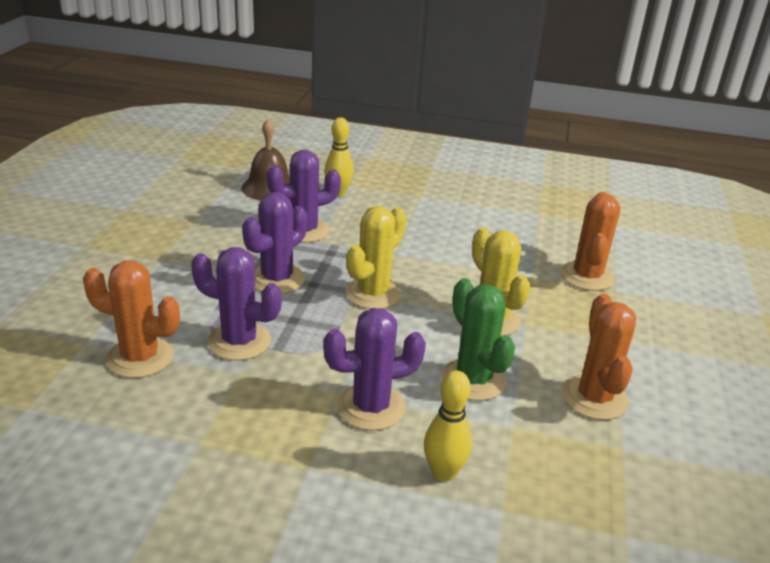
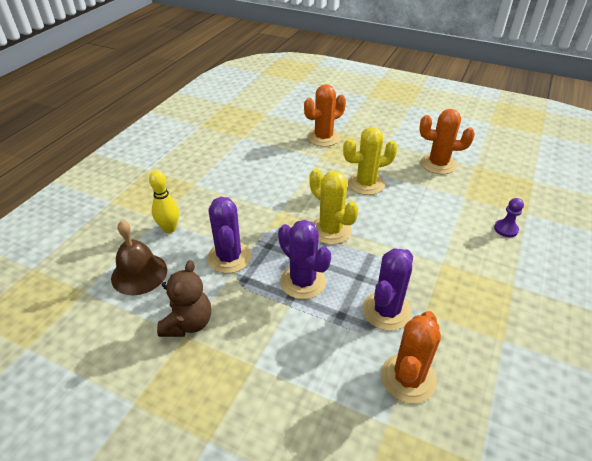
camera: 75 degrees left, 10 degrees up
purple cactus [323,308,426,431] -> none
yellow bowling pin [424,371,472,482] -> purple pawn [494,198,524,237]
green cactus [441,278,515,401] -> none
orange cactus [561,192,620,291] -> orange cactus turned 60 degrees counterclockwise [304,84,346,147]
none -> brown teddy bear [157,260,211,337]

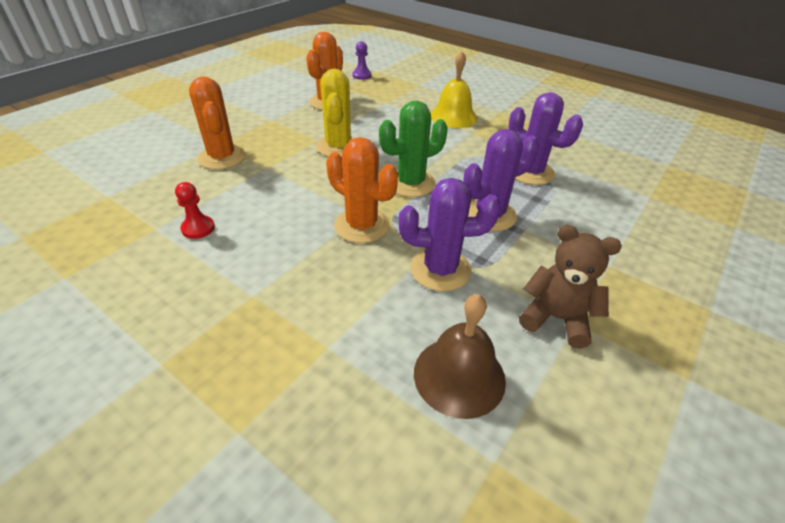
camera: 80 degrees left, 0 degrees up
yellow bowling pin [149,170,179,233] -> none
yellow cactus [309,169,359,245] -> green cactus [379,101,448,197]
orange cactus [381,311,441,404] -> orange cactus moved to [326,137,398,243]
purple pawn [494,198,524,237] -> purple pawn moved to [352,41,372,80]
none -> red pawn [175,182,215,239]
none -> yellow bell [431,51,478,128]

